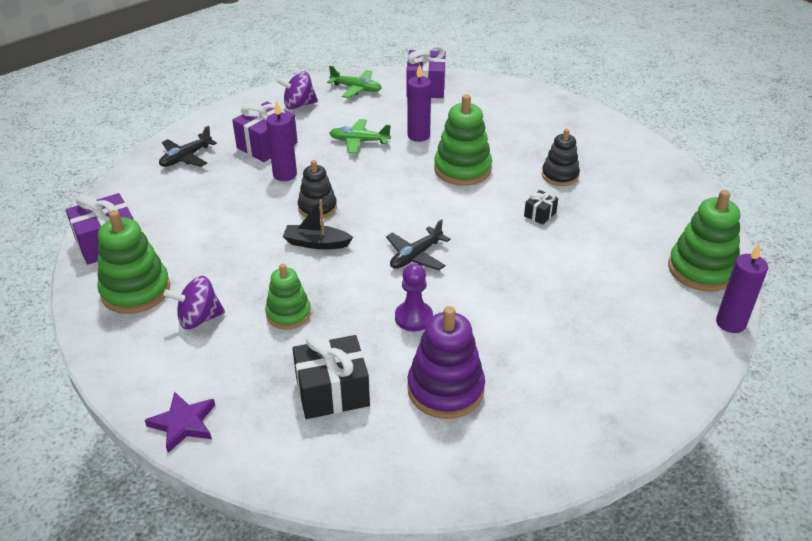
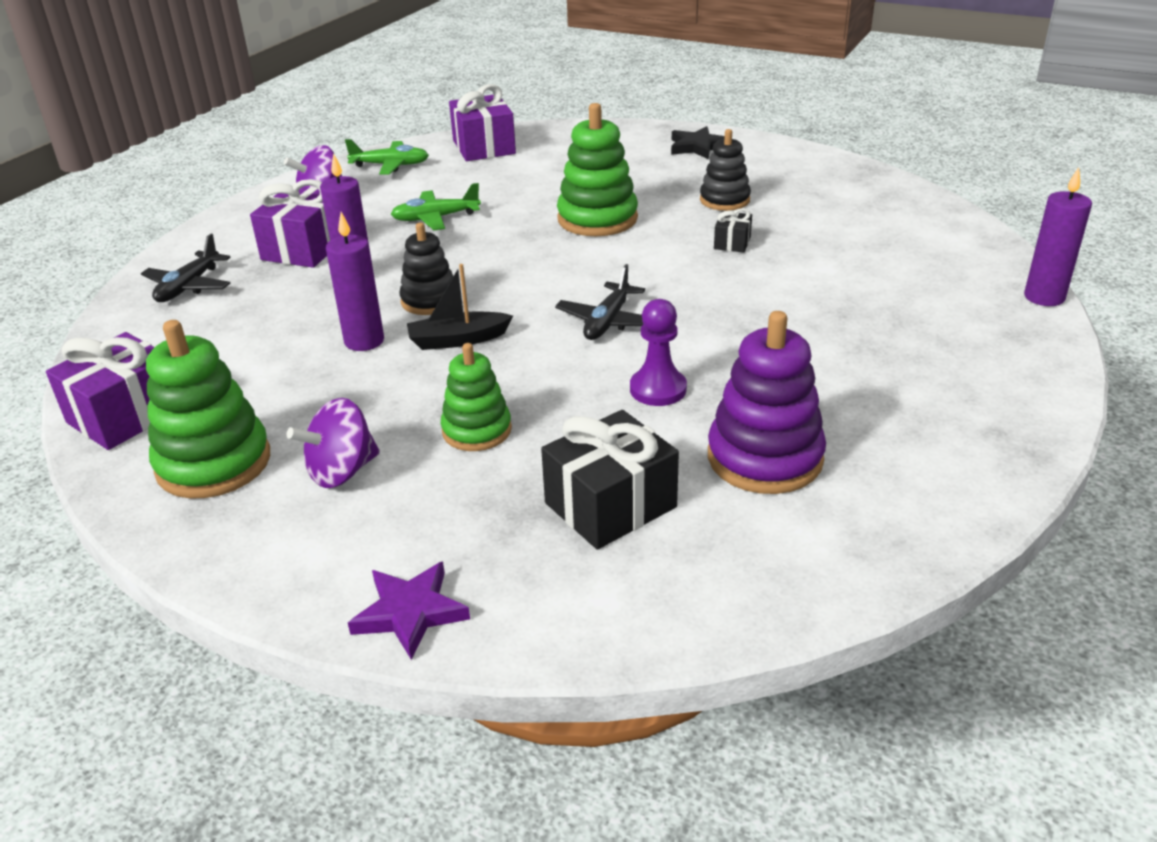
camera: 20 degrees left, 5 degrees down
purple candle [408,64,431,142] -> purple candle moved to [326,212,384,351]
green stacking toy [668,190,740,291] -> none
none -> black star [671,126,725,159]

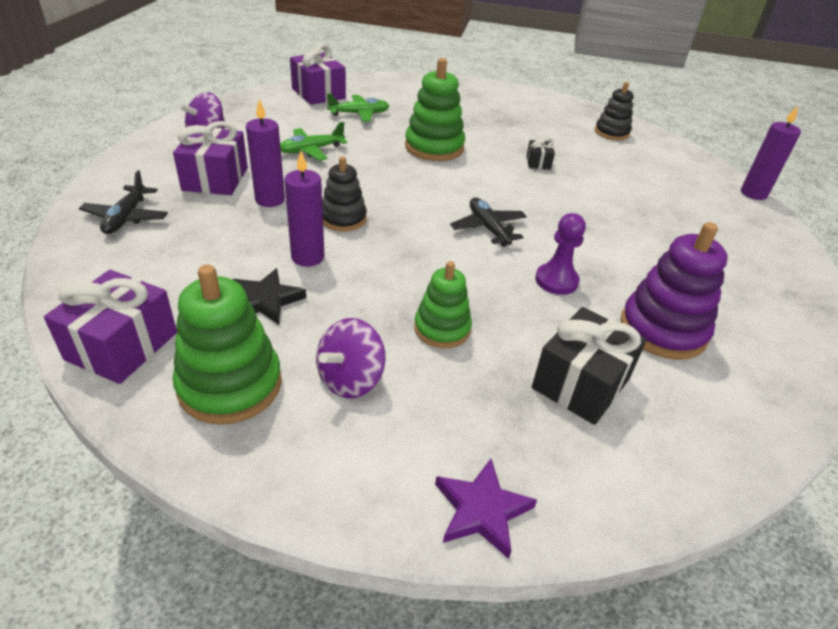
camera: 20 degrees left, 5 degrees up
green plane [345,139,429,175] -> green plane moved to [327,94,389,122]
black boat [407,264,513,350] -> none
black plane [555,264,645,340] -> black plane turned 150 degrees clockwise [450,198,527,247]
black star [671,126,725,159] -> black star moved to [232,268,306,325]
black stacking toy [700,129,751,211] -> black stacking toy moved to [595,82,634,140]

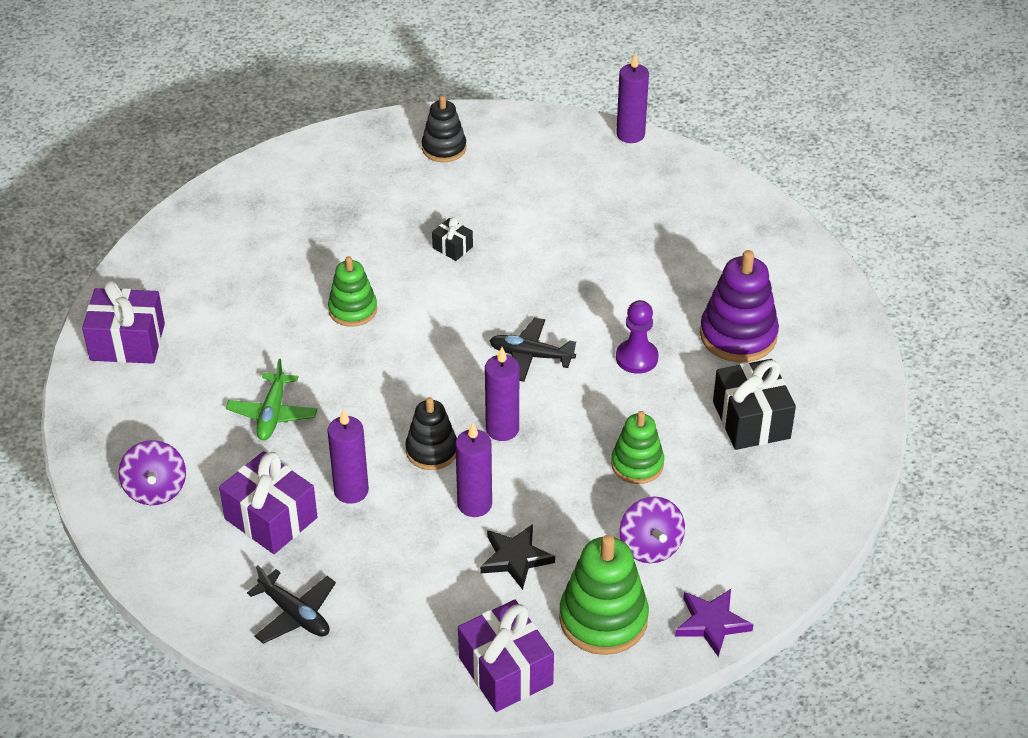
camera: 50 degrees left, 5 degrees up
green plane [327,94,389,122] -> none
green stacking toy [405,58,465,161] -> green stacking toy [328,256,377,327], size x0.64
purple star [435,459,537,559] -> purple star moved to [675,589,754,657]
none -> purple candle [485,347,519,441]

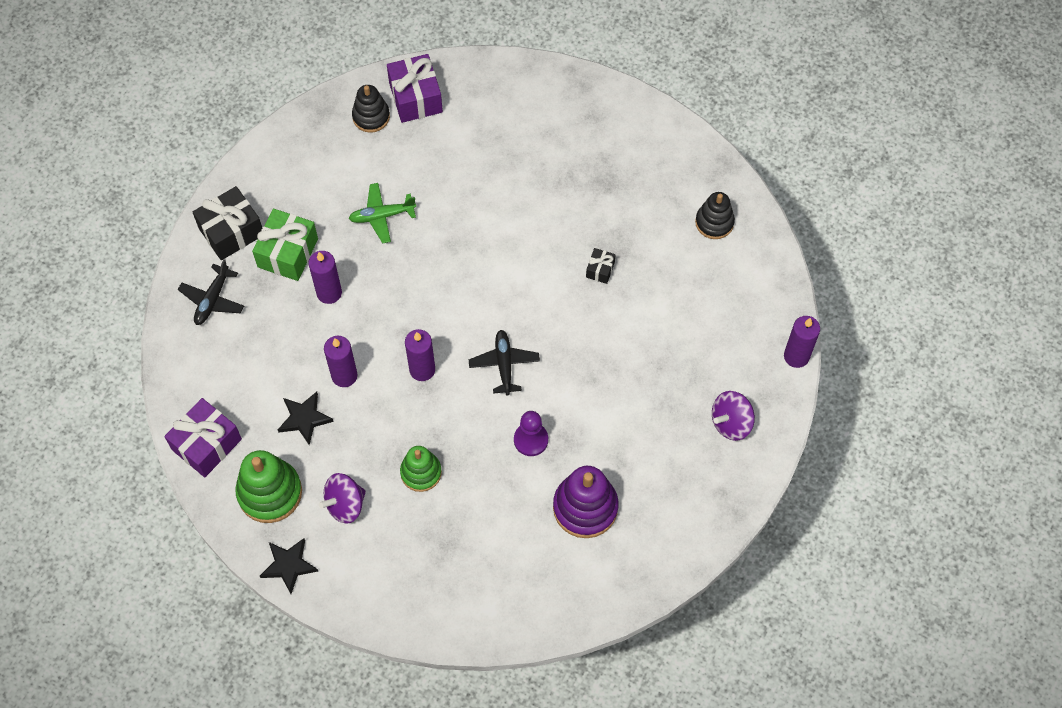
camera: 70 degrees right, 20 degrees up
purple spinning top [119,440,186,505] -> purple spinning top moved to [712,391,755,441]
purple gift [219,451,317,554] -> green gift [252,209,318,281]
green stacking toy [328,256,377,327] -> none
black stacking toy [405,397,457,470] -> black stacking toy moved to [352,85,390,133]
purple star [675,589,754,657] -> black star [260,538,318,594]
black gift [713,359,796,450] -> black gift moved to [193,186,262,260]

